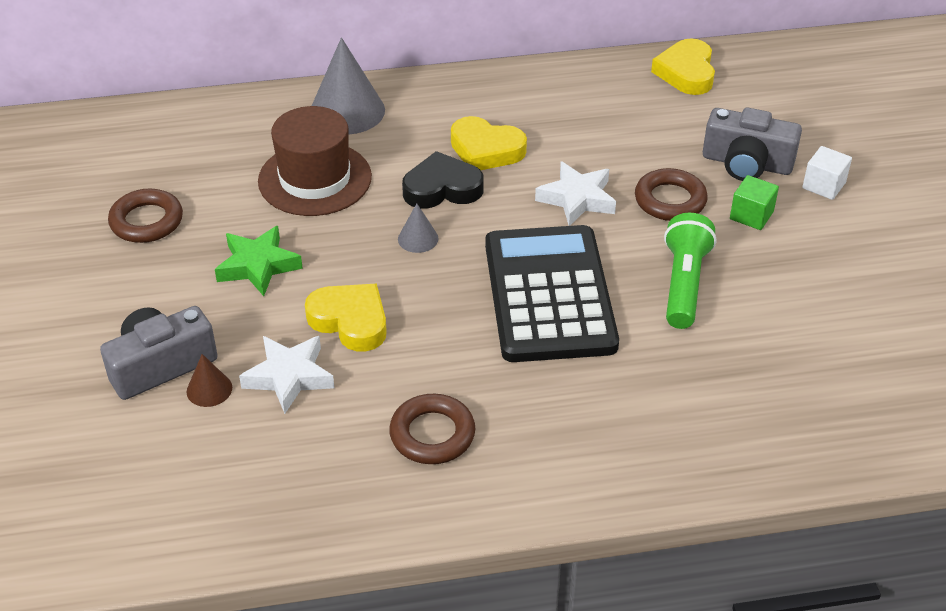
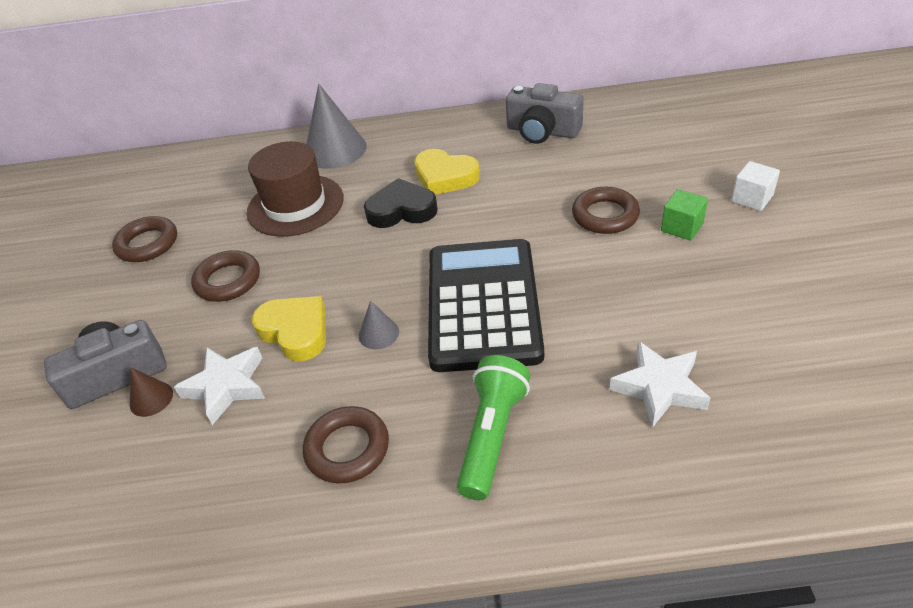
camera: 10 degrees right, 0 degrees up
green star [215,226,303,296] -> brown ring [191,250,260,302]
grey cone [398,203,439,253] -> grey cone moved to [359,300,399,349]
white star [535,161,616,226] -> white star moved to [609,341,710,428]
yellow heart [651,38,715,95] -> none
green flashlight [664,213,716,329] -> green flashlight moved to [457,355,530,500]
grey camera [703,108,802,181] -> grey camera moved to [506,83,584,144]

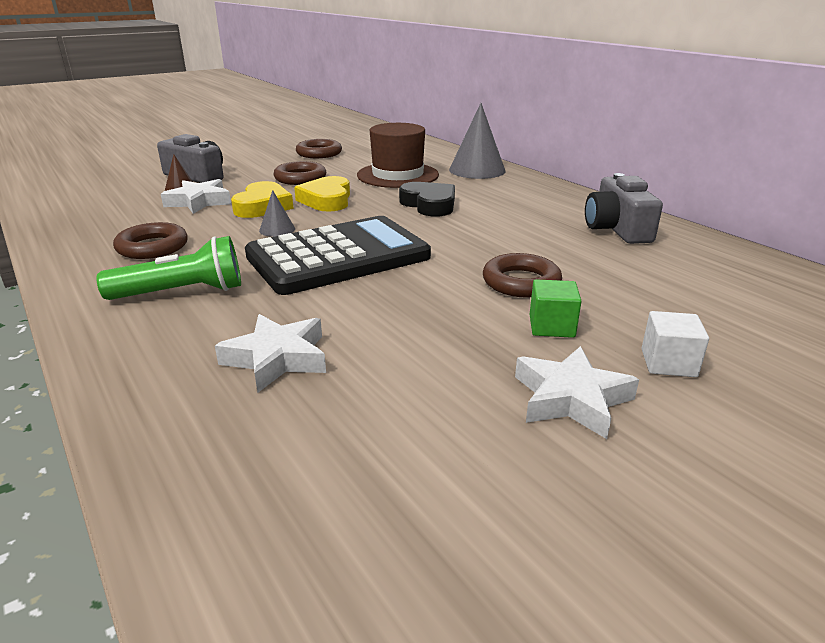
camera: 55 degrees right, 15 degrees down
yellow heart [414,149,480,195] -> yellow heart moved to [294,176,350,212]
none -> white star [515,346,639,439]

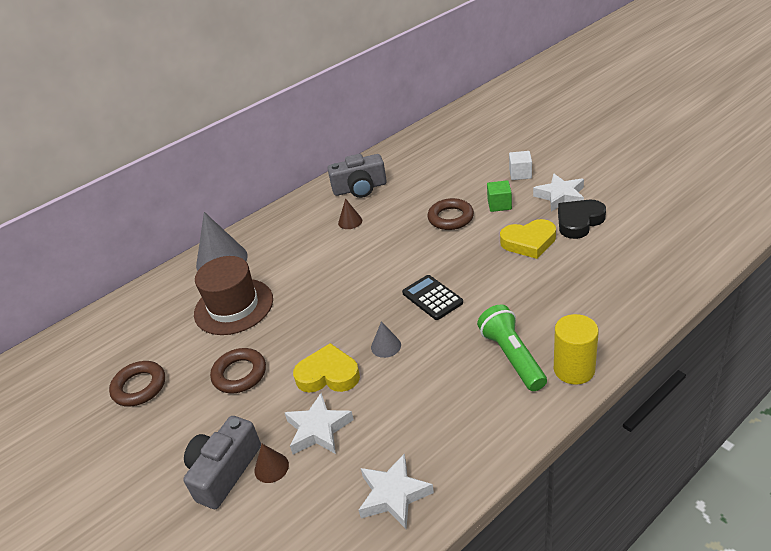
camera: 90 degrees left, 10 degrees up
brown ring [113,222,188,259] -> none
white star [215,314,326,392] -> white star moved to [359,454,434,529]
black calculator [245,216,431,295] -> black calculator [402,275,463,320], size x0.47
yellow heart [294,176,350,212] -> yellow heart moved to [500,219,556,259]
black heart [399,182,455,217] -> black heart moved to [558,200,606,239]
none -> brown cone [338,198,362,229]
none -> yellow cylinder [554,314,599,385]

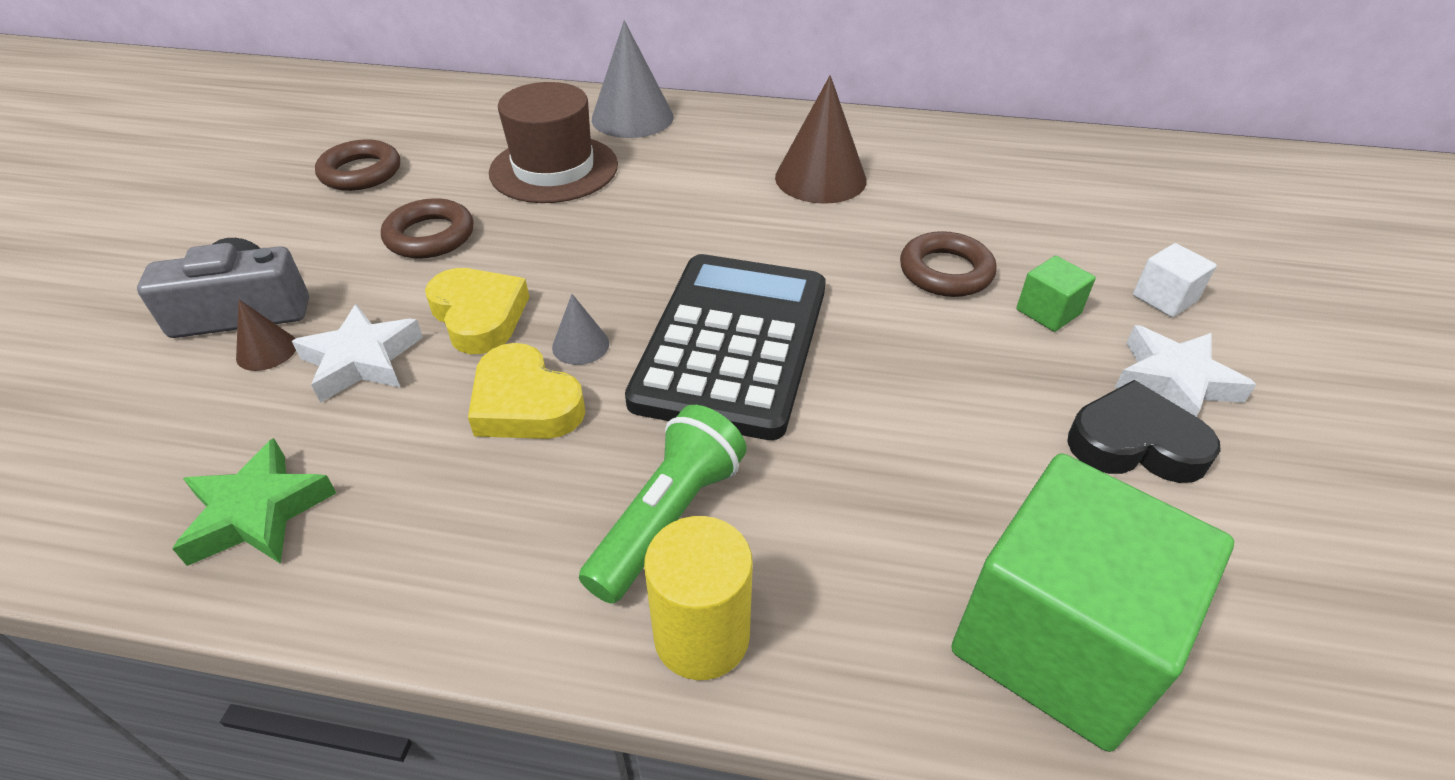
camera: 45 degrees right, 5 degrees up
grey camera [328,154,387,198] -> none
brown cone [338,198,362,229] -> brown cone [775,75,867,204], size x2.06
white star [359,454,434,529] -> green star [172,438,336,566]
black calculator [402,275,463,320] -> black calculator [625,254,826,440], size x2.11
yellow heart [500,219,556,259] -> yellow heart moved to [468,343,585,439]
none -> green cube [951,453,1234,752]

